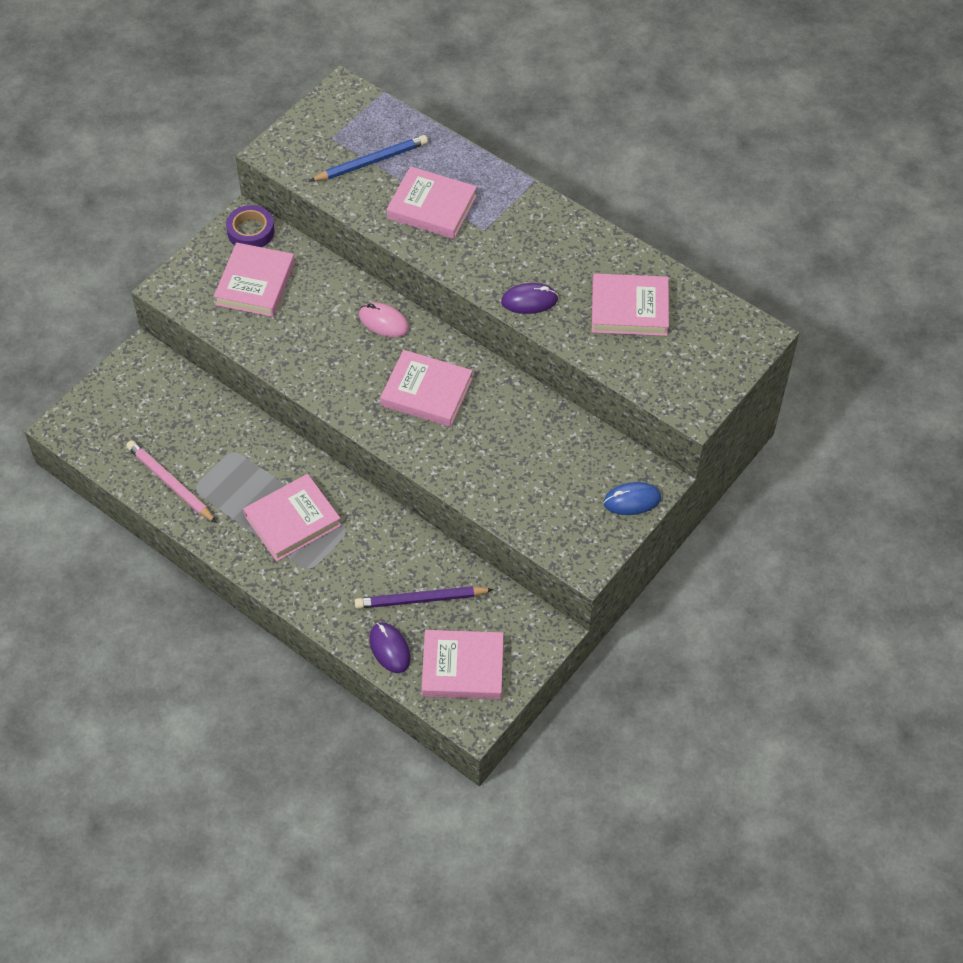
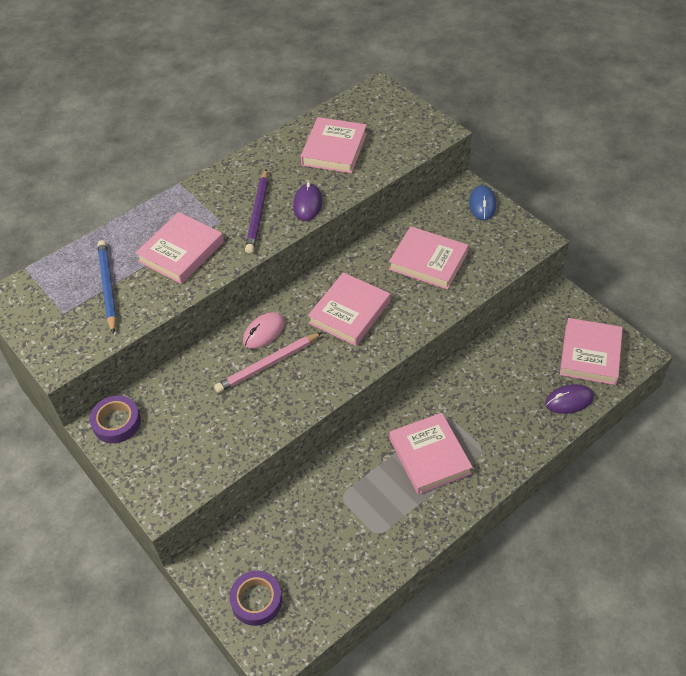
camera: 75 degrees left, 5 degrees down
pink pencil [126,440,217,523] -> pink pencil moved to [214,332,322,393]
pink book [214,242,295,317] -> pink book moved to [389,226,468,290]
purple pencil [355,586,494,609] -> purple pencil moved to [245,169,268,254]
none -> purple tape [229,571,282,626]

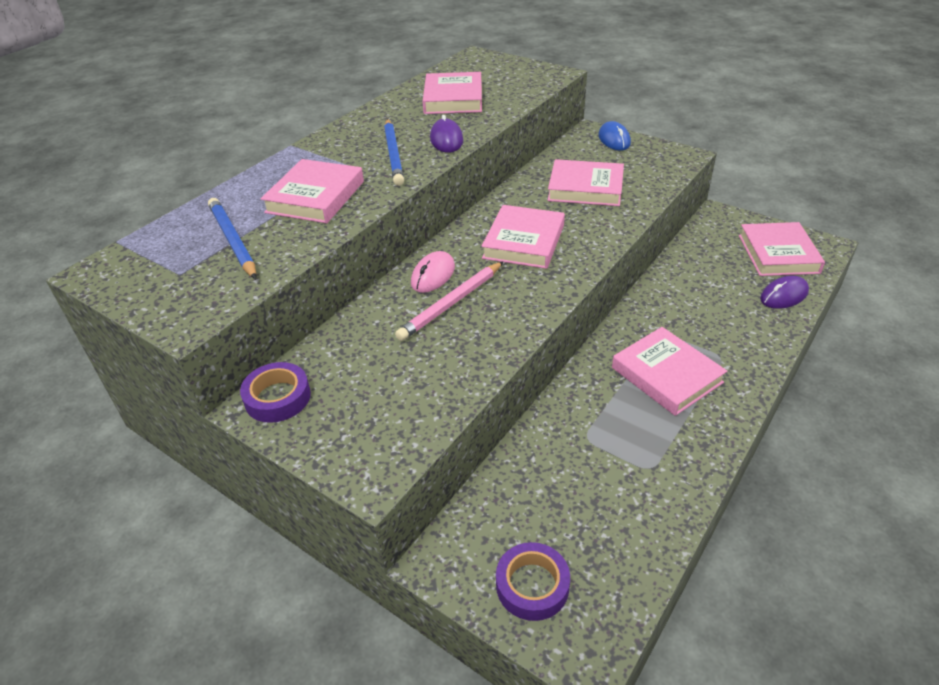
camera: 15 degrees left, 10 degrees down
purple pencil [245,169,268,254] -> blue pencil [384,119,404,186]

